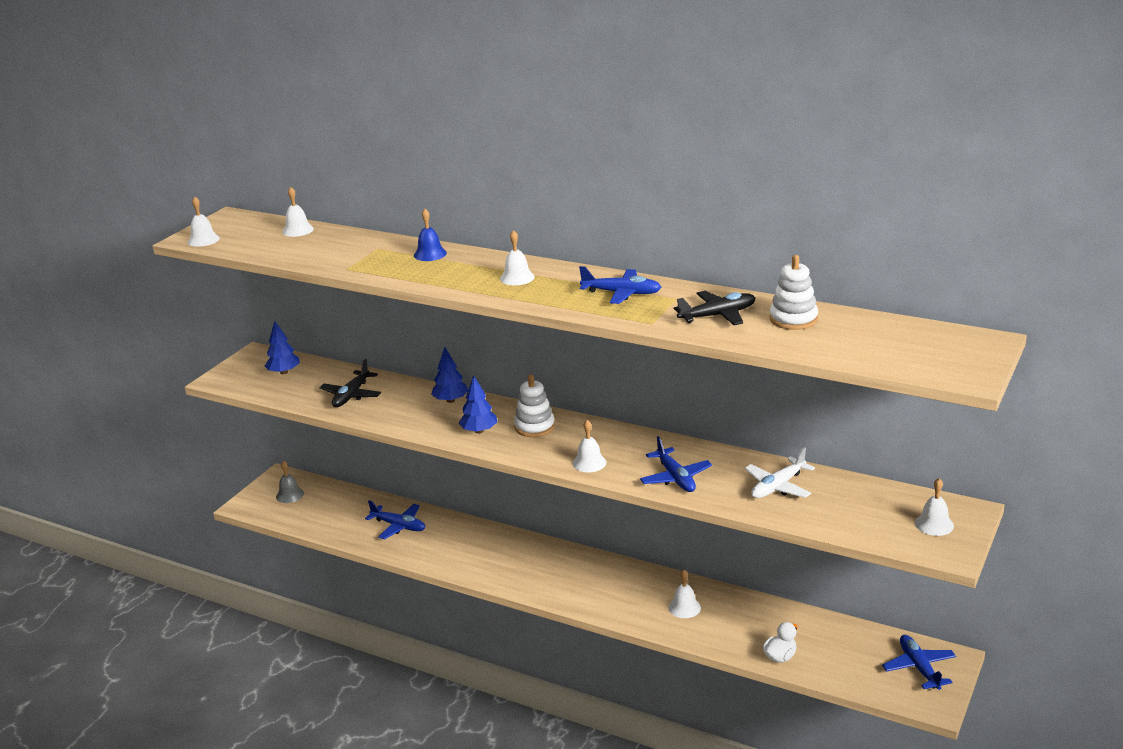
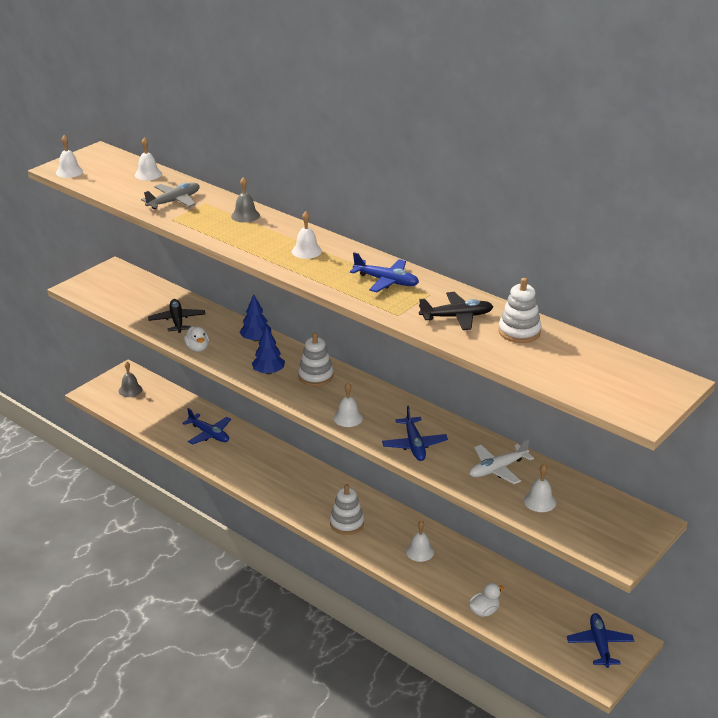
camera: 10 degrees right, 5 degrees up
blue tree [265,321,300,374] -> none
black plane [319,359,381,407] -> black plane turned 135 degrees clockwise [148,299,205,333]
blue bell [414,209,447,261] -> grey bell [231,177,260,223]
white bell [915,478,954,536] -> white bell moved to [524,464,556,512]
none -> grey plane [141,183,199,209]
none -> white duck [184,326,209,352]
none -> white stacking toy [330,484,364,535]

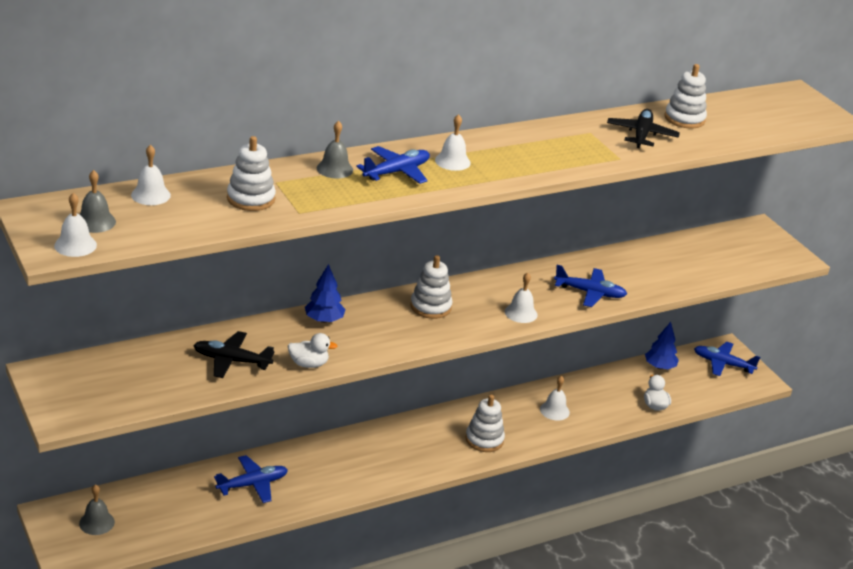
camera: 70 degrees left, 0 degrees up
grey plane [141,183,199,209] -> white stacking toy [227,136,276,211]
blue tree [252,325,285,374] -> blue tree moved to [645,322,679,369]
blue plane [350,252,419,292] -> blue plane moved to [356,146,430,184]
white plane [470,439,534,484] -> none
white bell [524,464,556,512] -> none
none -> grey bell [80,170,116,233]

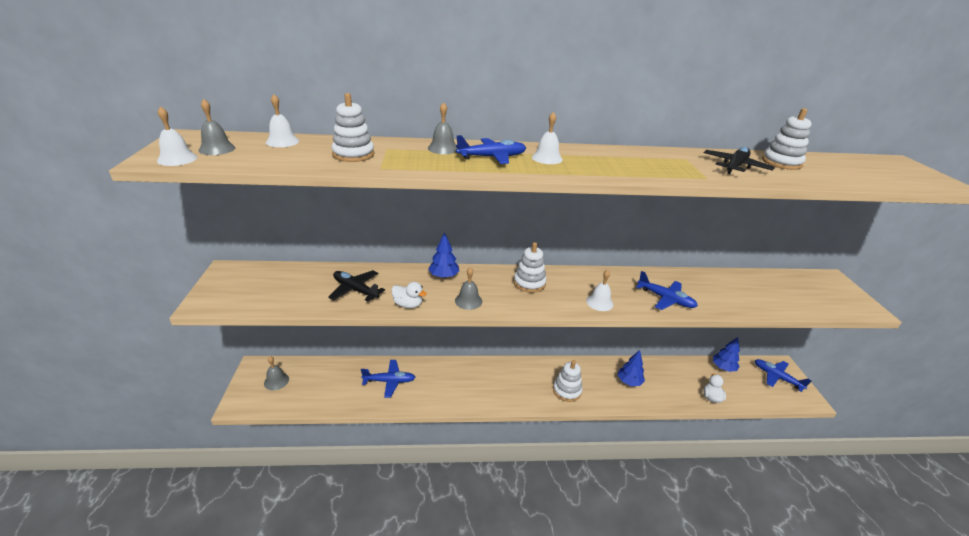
camera: 25 degrees right, 0 degrees up
white bell [540,376,570,421] -> blue tree [618,350,645,386]
none -> grey bell [455,267,482,310]

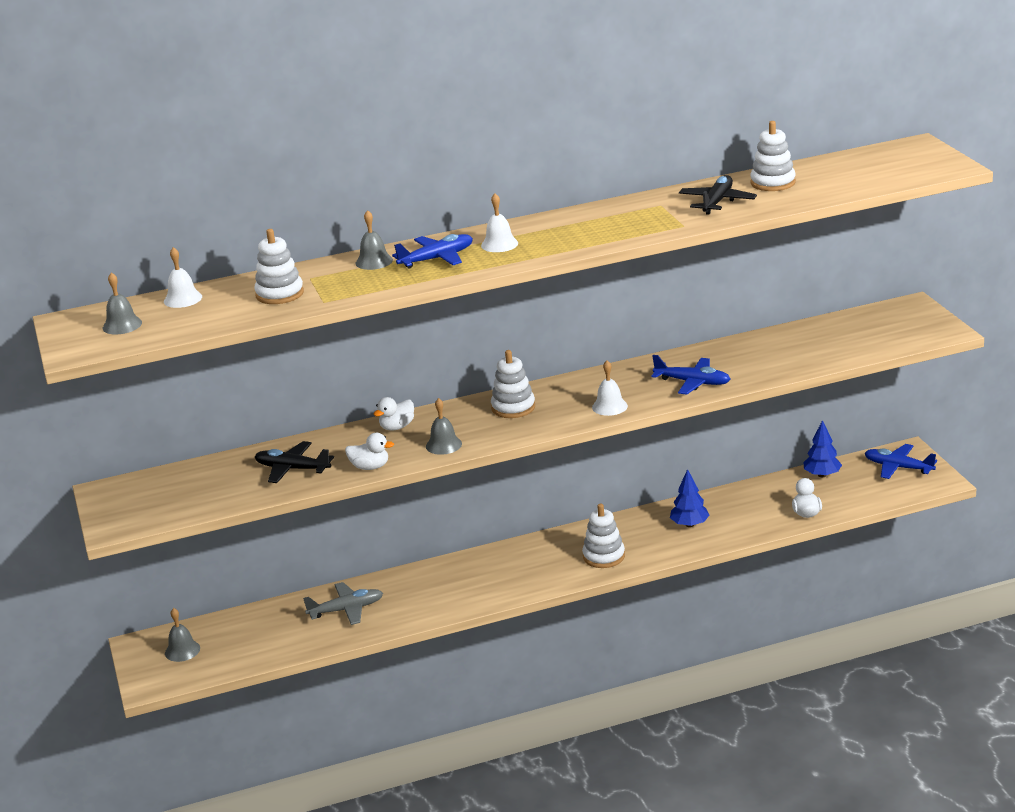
camera: 10 degrees left, 5 degrees down
white bell [157,106,197,166] -> none
blue plane [361,360,416,398] -> grey plane [303,582,383,625]
blue tree [428,232,459,278] -> white duck [373,397,414,430]

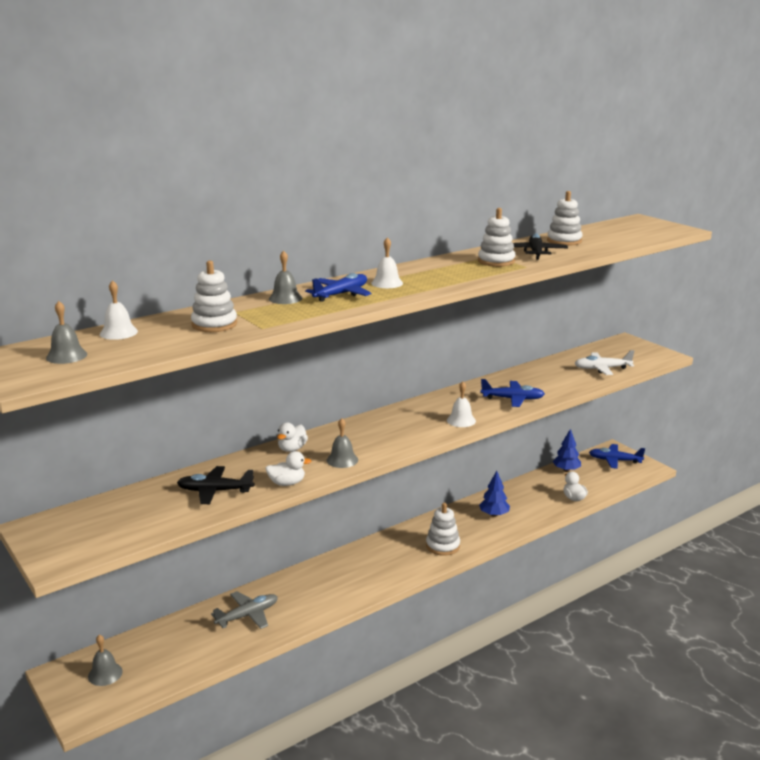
camera: 20 degrees left, 5 degrees down
white stacking toy [491,350,535,418] -> white stacking toy moved to [478,208,516,267]
none -> white plane [574,350,634,375]

